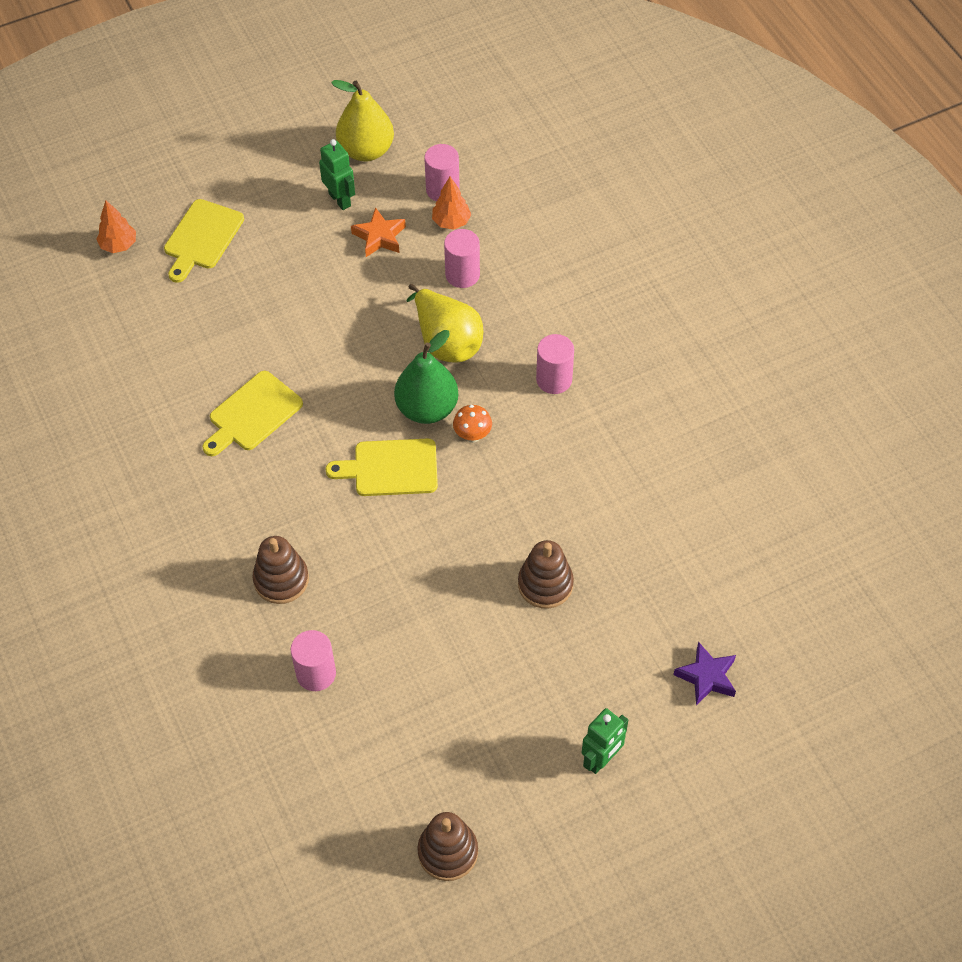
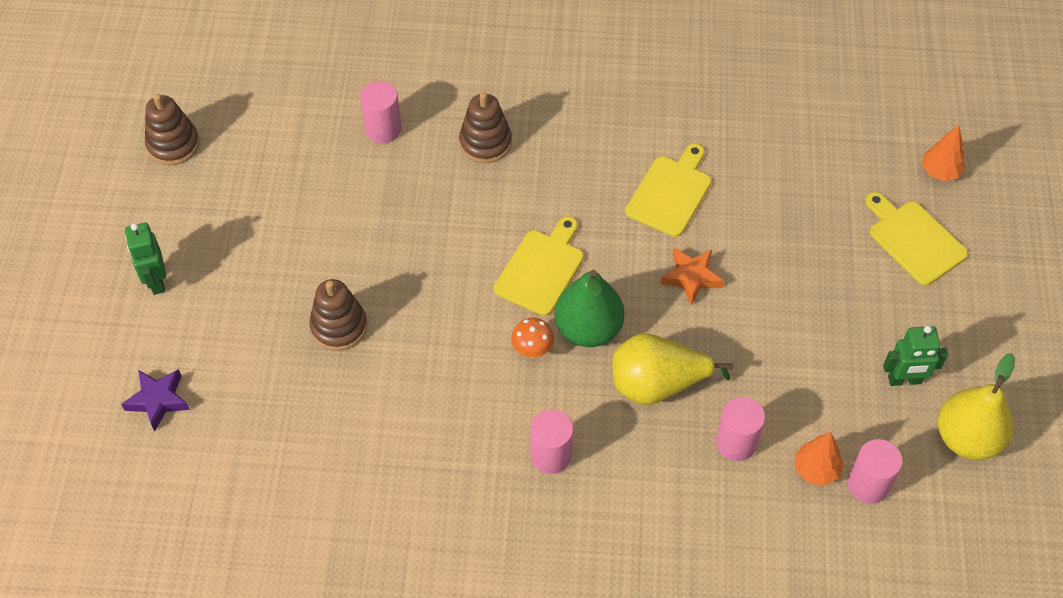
camera: 120 degrees right, 0 degrees up
yellow cutting board [202,371,303,456] -> yellow cutting board turned 45 degrees clockwise [625,143,712,237]
orange star [351,208,406,257] -> orange star moved to [660,247,724,305]

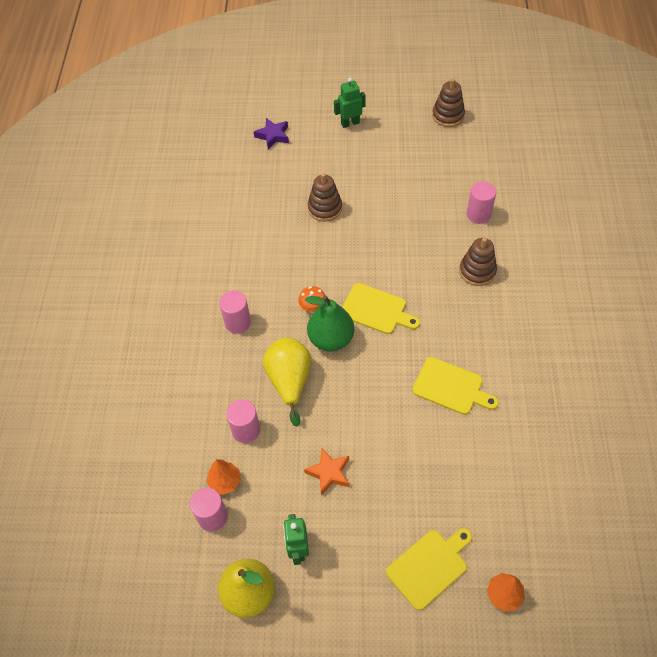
camera: 90 degrees right, 0 degrees up
orange star [660,247,724,305] -> orange star moved to [304,448,349,496]

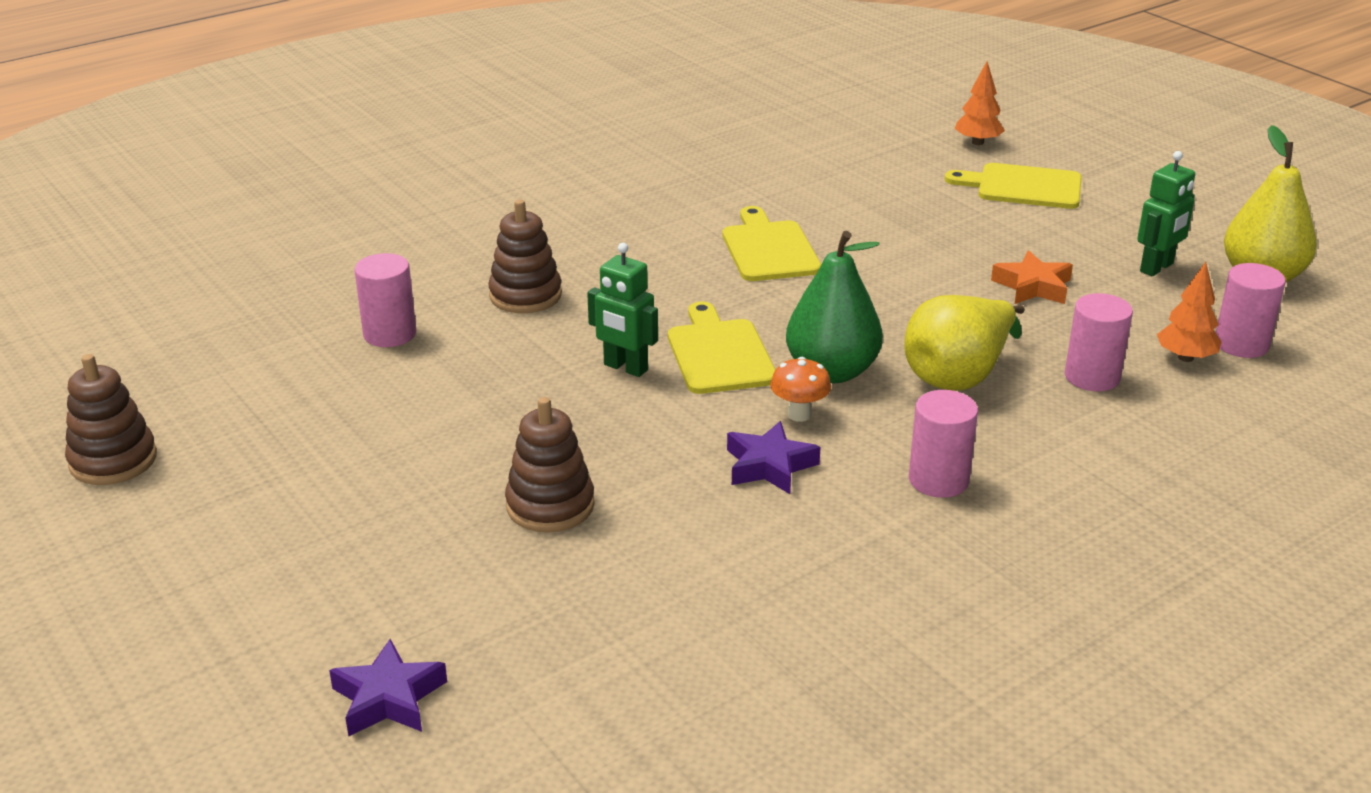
camera: 130 degrees left, 25 degrees down
green robot [334,78,366,128] -> green robot moved to [587,243,658,377]
none -> purple star [727,421,820,494]

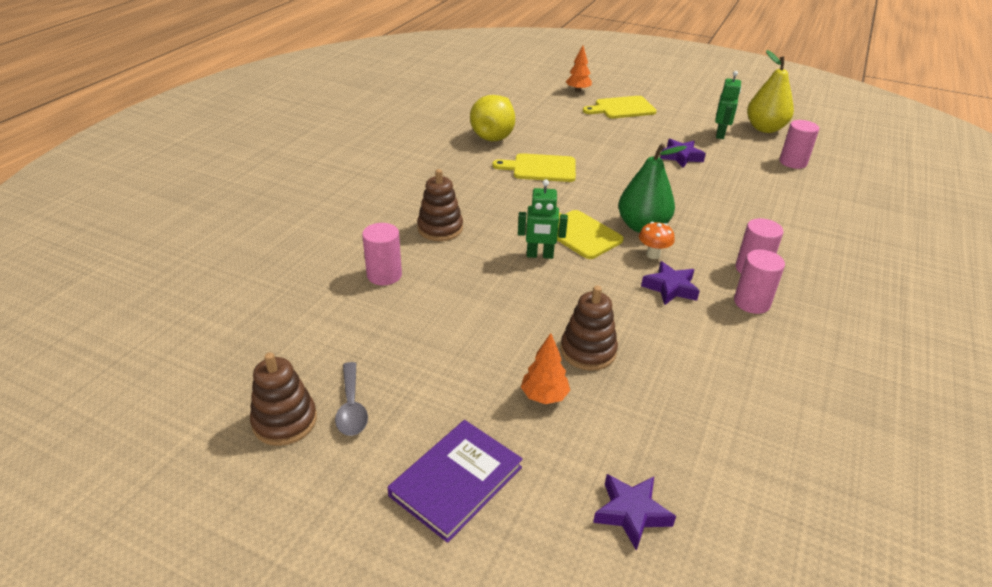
camera: 30 degrees left, 5 degrees up
yellow cutting board [722,206,821,281] -> yellow cutting board turned 45 degrees counterclockwise [492,153,576,182]
yellow pear [905,295,1025,391] -> yellow pear moved to [470,95,515,141]
orange star [991,250,1073,304] -> purple star [660,139,706,168]
pink cylinder [1065,293,1133,391] -> pink cylinder moved to [734,250,785,314]
orange tree [1157,262,1222,362] -> orange tree moved to [521,333,570,404]
none -> grey spoon [335,362,368,436]
none -> purple book [388,420,523,543]

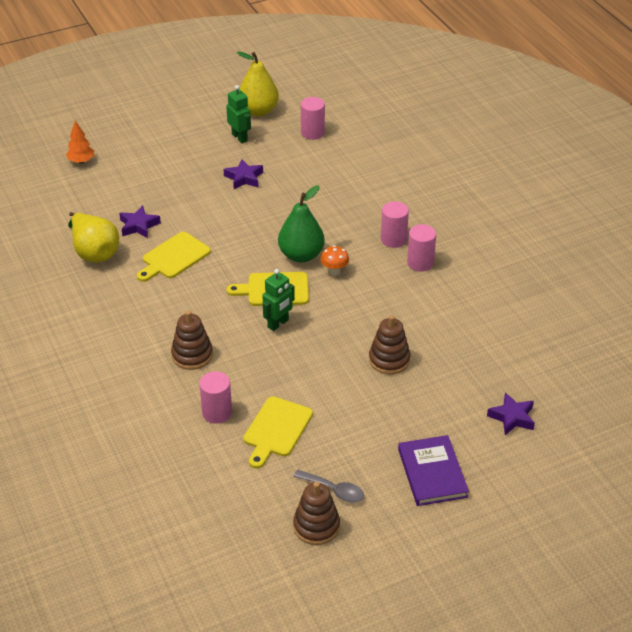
camera: 50 degrees left, 5 degrees up
orange tree [521,333,570,404] -> none
yellow cutting board [583,96,657,118] -> yellow cutting board moved to [243,396,313,469]
purple star [641,261,700,305] -> purple star moved to [119,205,161,238]

